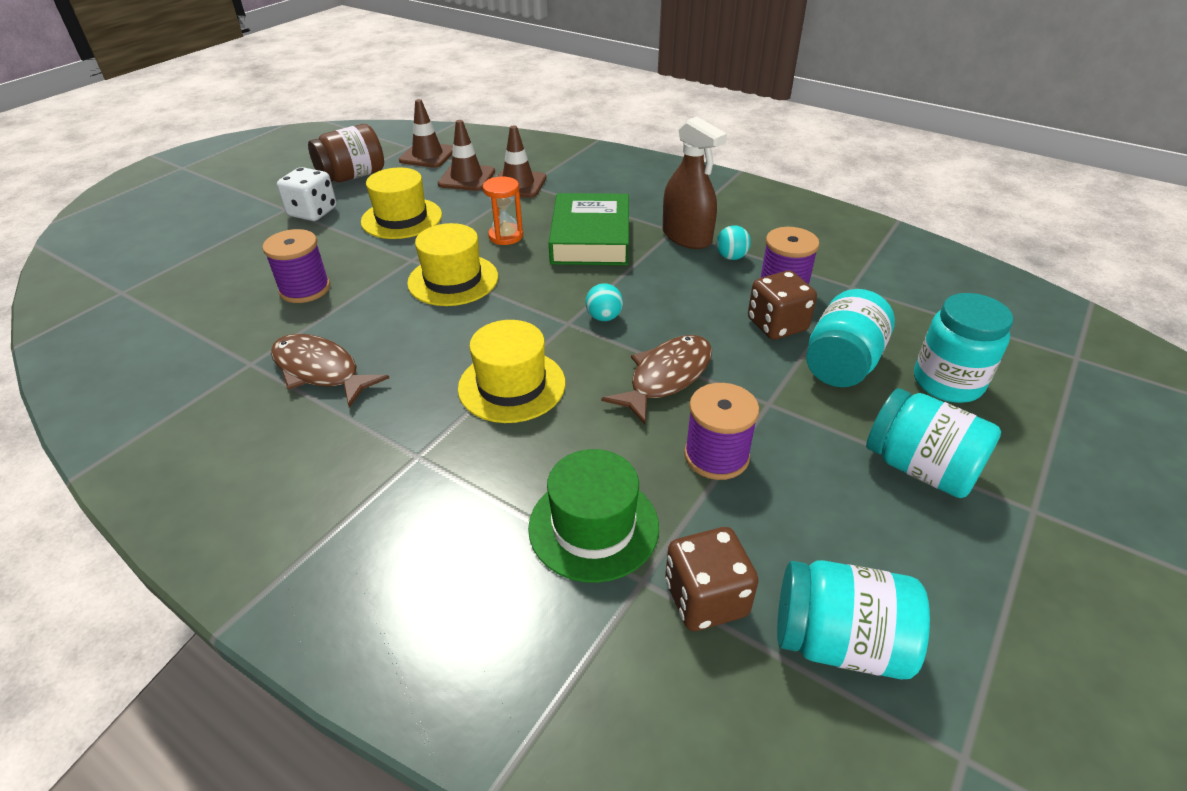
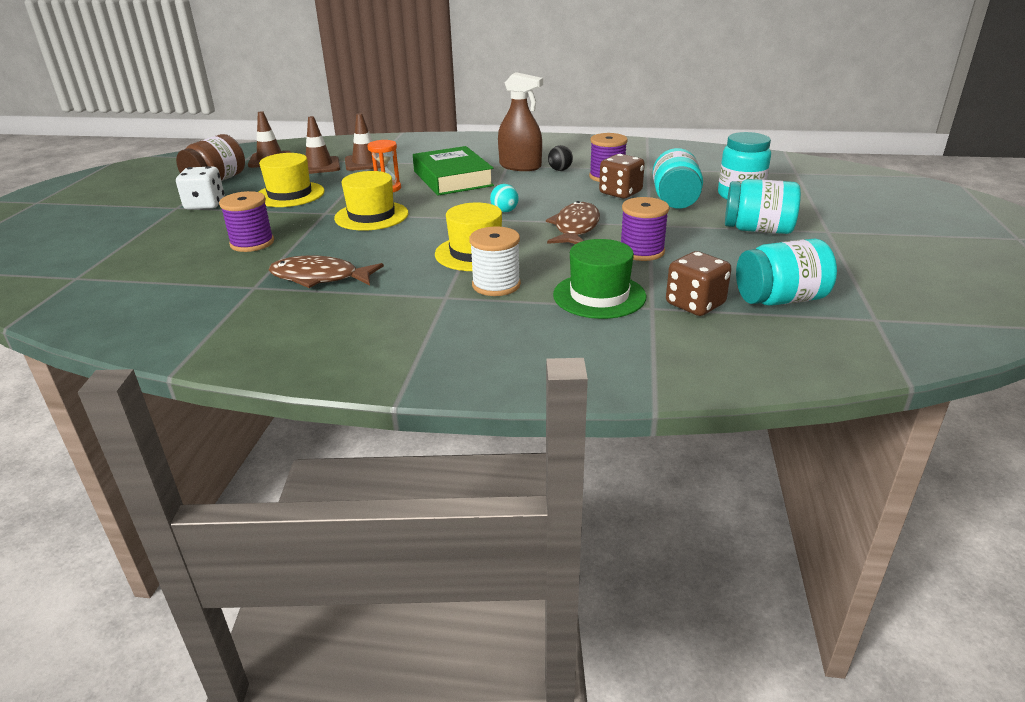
camera: 25 degrees left, 10 degrees down
turquoise ball [716,225,751,260] -> black ball [548,145,573,171]
none -> white spool [469,226,521,296]

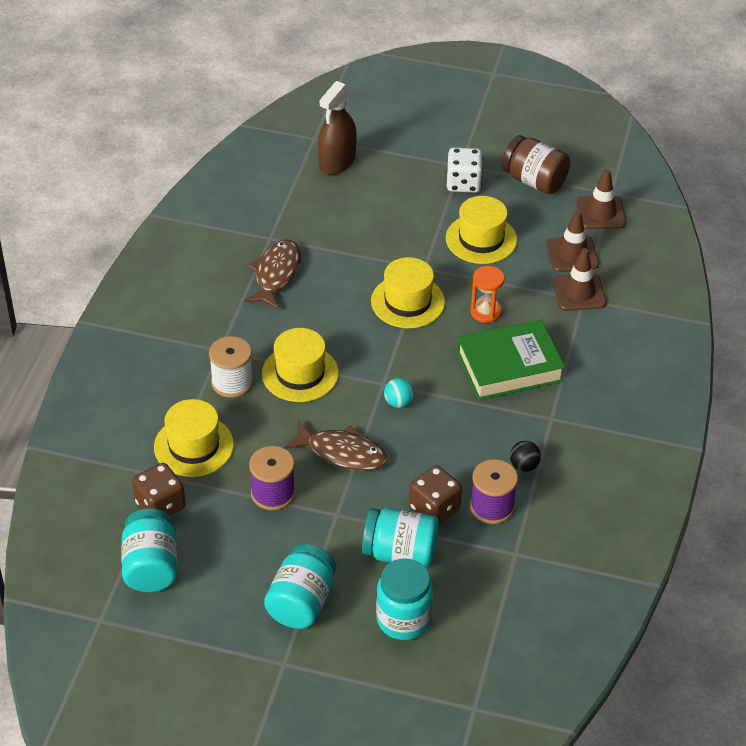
camera: 95 degrees right, 15 degrees up
purple spool [219,191,274,252] -> none
brown spray bottle [498,72,543,171] -> brown spray bottle moved to [318,81,357,175]
green hat [553,239,647,319] -> yellow hat [154,399,234,477]

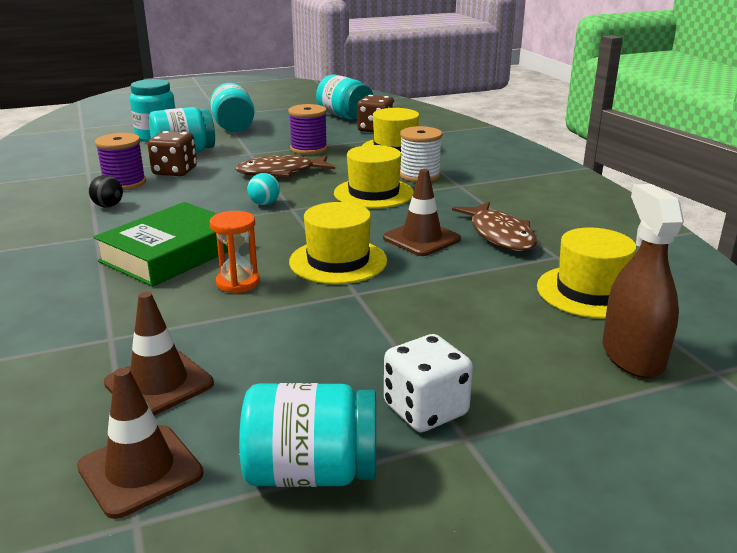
camera: 145 degrees right, 20 degrees down
yellow hat [446,196,517,264] -> yellow hat moved to [537,227,637,319]
brown jar [502,135,570,194] -> turquoise jar [239,383,376,487]
brown traffic cone [553,248,607,311] -> brown traffic cone moved to [383,169,461,256]

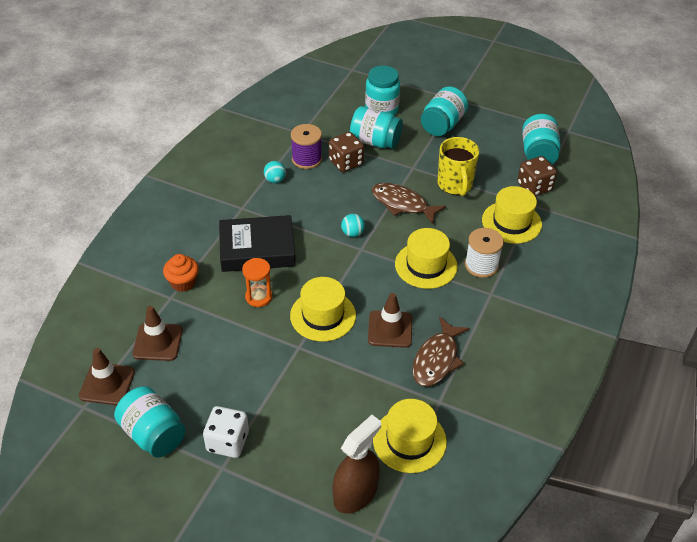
camera: 45 degrees right, 20 degrees up
black ball [89,175,123,207] -> turquoise ball [264,161,286,183]
green book [93,202,228,287] -> black book [219,215,296,272]
purple spool [288,104,328,155] -> yellow mug [437,137,479,196]
none -> orange cupcake [163,254,199,292]

